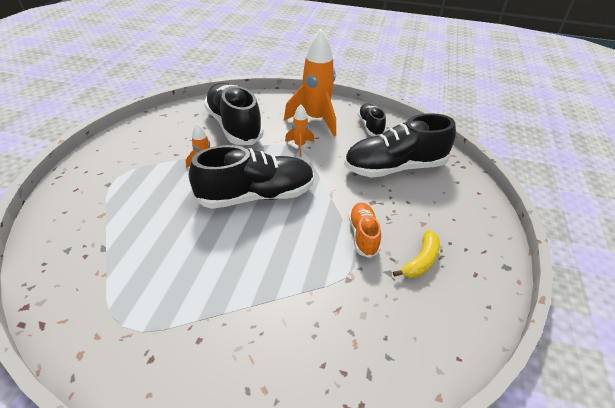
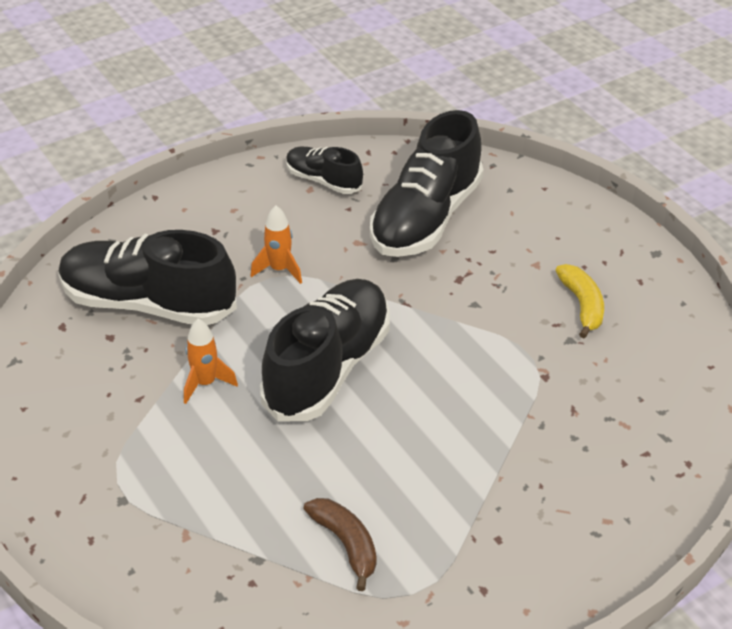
camera: 45 degrees left, 0 degrees up
orange rocket [284,29,336,136] -> none
orange shoe [348,202,381,258] -> none
none -> brown banana [303,498,377,591]

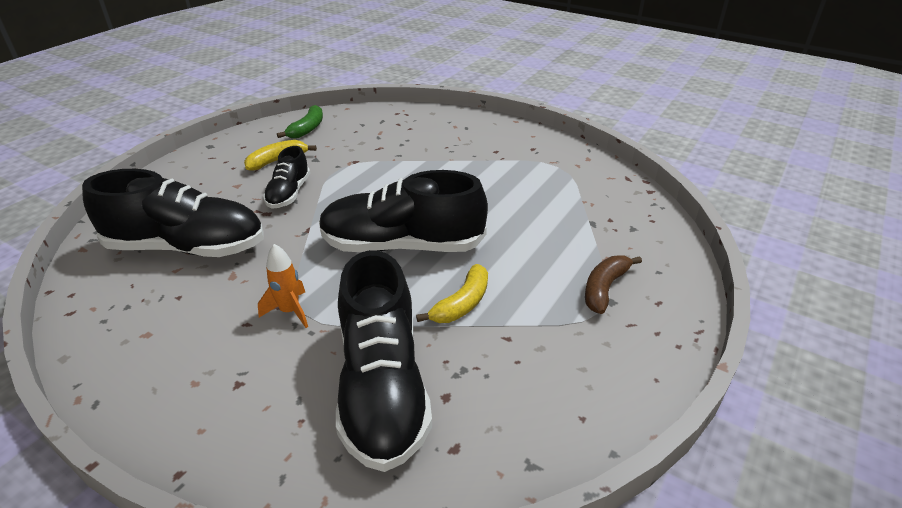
camera: 115 degrees left, 5 degrees down
orange rocket [184,318,238,404] -> yellow banana [416,264,488,323]
black shoe [286,147,363,194] -> black shoe moved to [263,146,310,209]
brown banana [303,498,377,591] -> brown banana moved to [585,255,642,314]
none -> green banana [277,105,323,138]

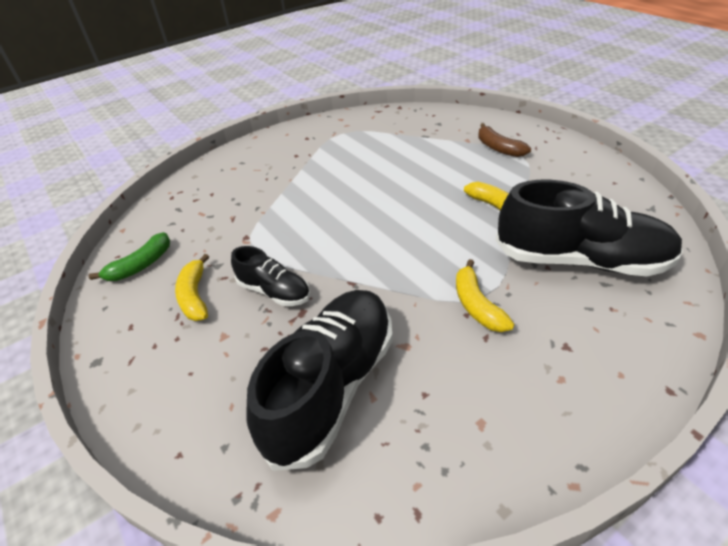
camera: 65 degrees left, 5 degrees up
orange rocket [258,244,308,328] -> yellow banana [456,259,514,332]
green banana [277,105,323,138] -> green banana turned 90 degrees clockwise [89,232,170,281]
black shoe [319,170,488,252] -> none

